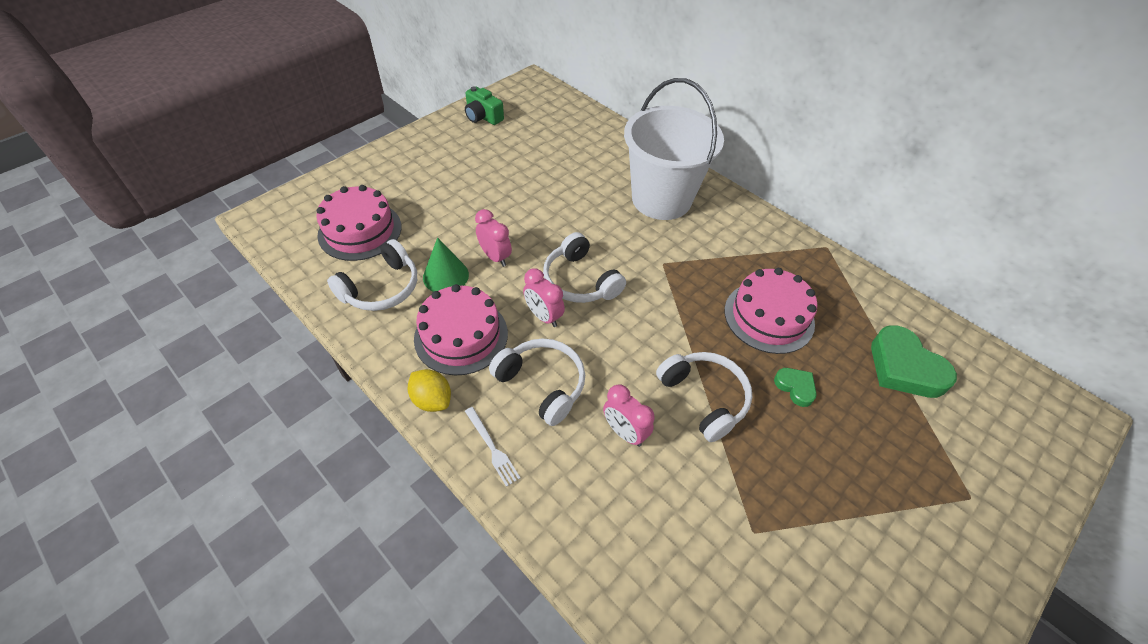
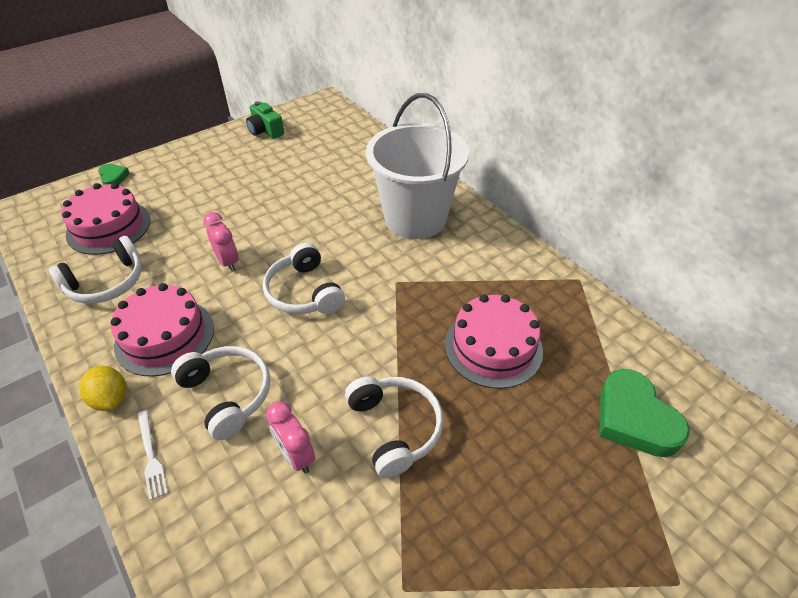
camera: 10 degrees right, 5 degrees down
green cone [423,237,469,292] -> none
pink clock [523,268,565,327] -> none
green heart [774,368,817,407] -> green heart moved to [98,164,130,185]

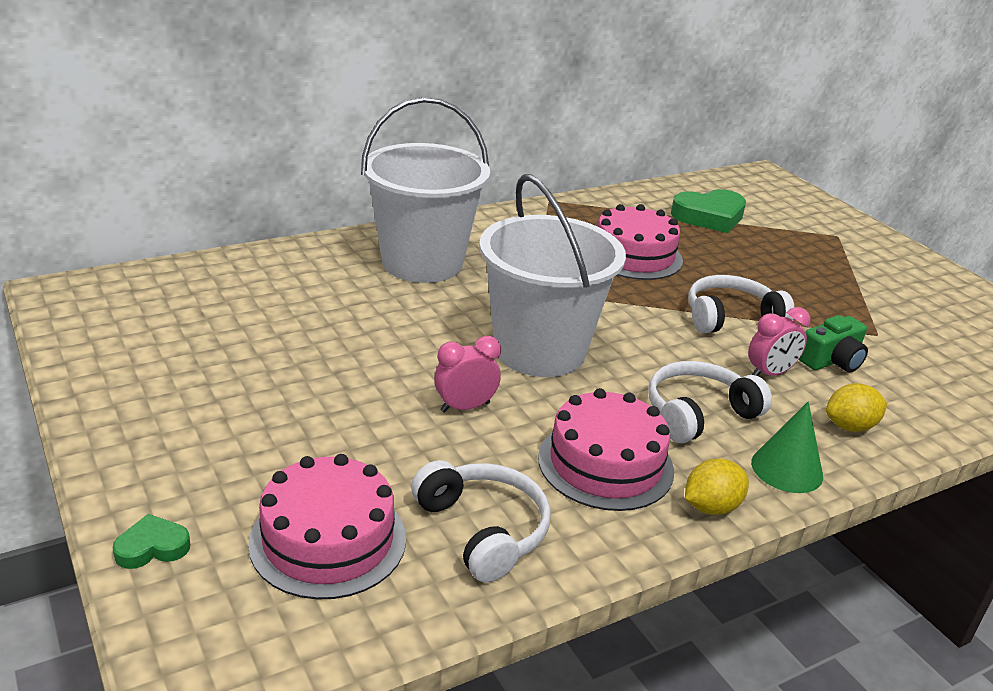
camera: 85 degrees left, 15 degrees down
white fork [138,410,168,500] -> green cone [751,402,823,493]
green camera [246,101,284,139] -> green camera moved to [799,315,868,372]
white headphones [263,243,345,314] -> white bucket [479,174,626,377]
none -> yellow lemon [826,383,887,432]

